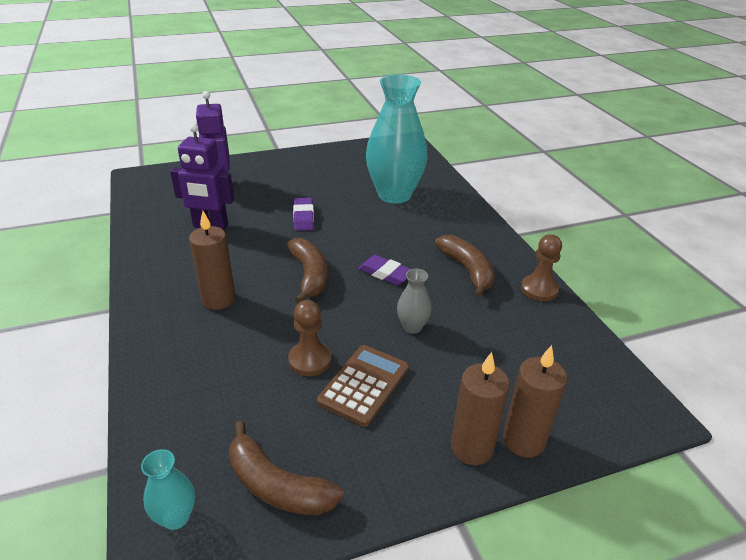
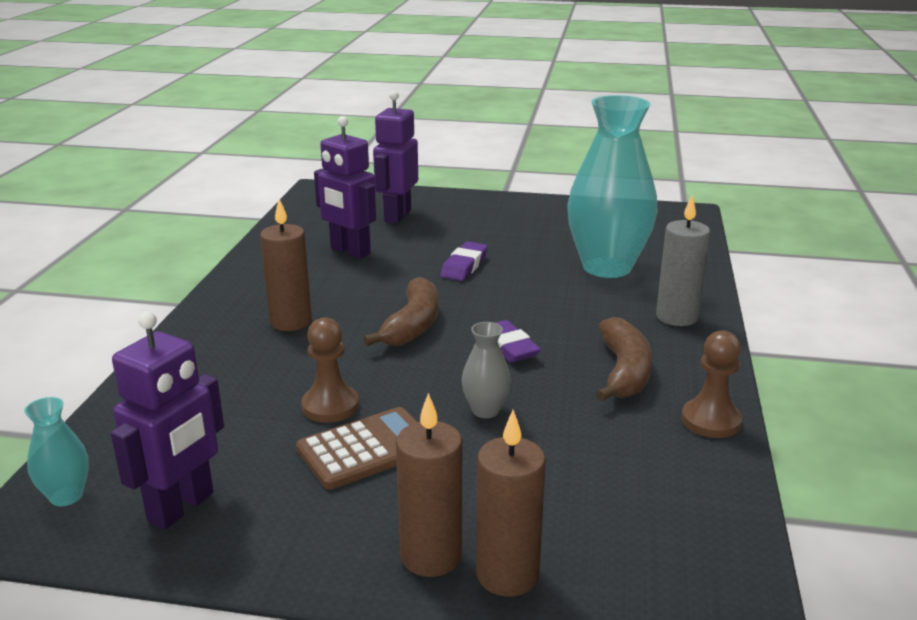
camera: 30 degrees right, 10 degrees down
brown banana [229,421,344,515] -> purple robot [111,311,224,529]
none -> grey candle [656,194,710,326]

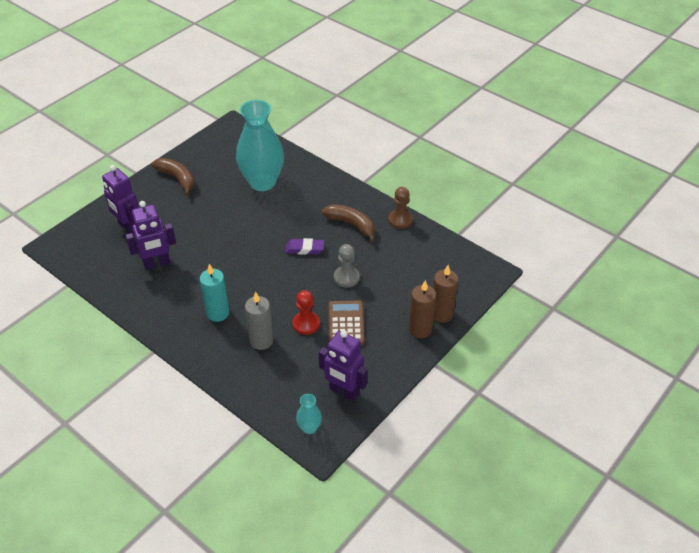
camera: 60 degrees left, 20 degrees up
purple robot [111,311,224,529] -> purple robot turned 150 degrees clockwise [319,330,368,401]
brown candle [260,199,312,331] -> turquoise candle [200,264,230,322]
brown pawn [301,318,359,423] -> red pawn [293,290,320,335]
brown banana [363,277,438,346] -> brown banana moved to [151,158,195,196]
purple eraser [441,242,488,281] -> none
grey vase [462,322,511,418] -> grey pawn [334,244,360,288]
grey candle [656,194,710,326] -> grey candle moved to [245,292,274,350]

